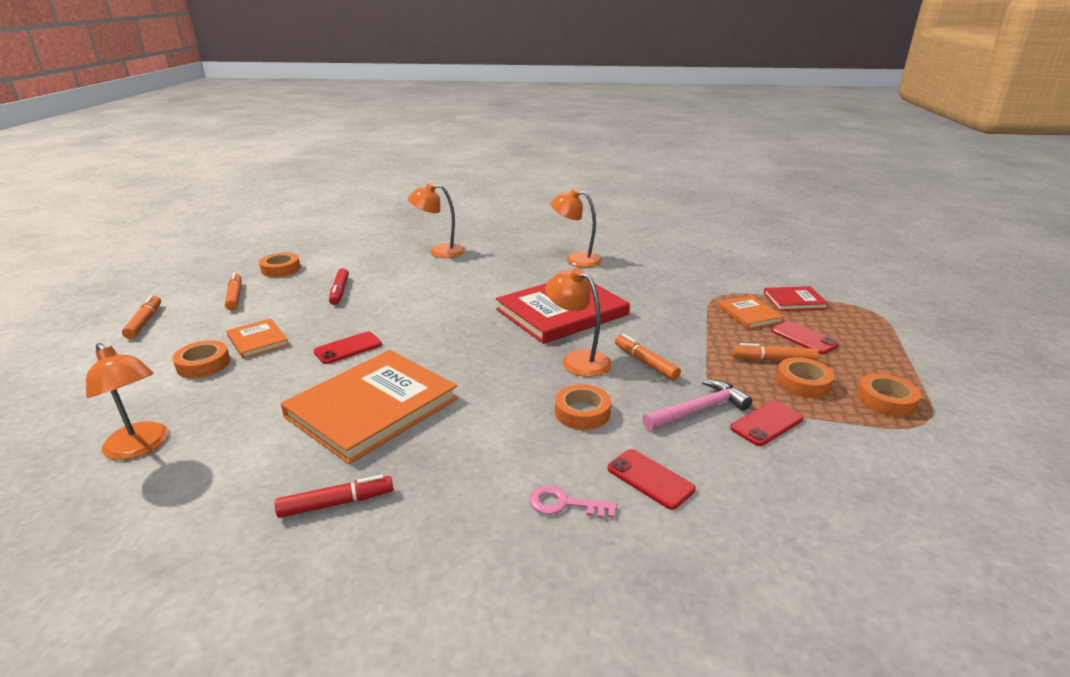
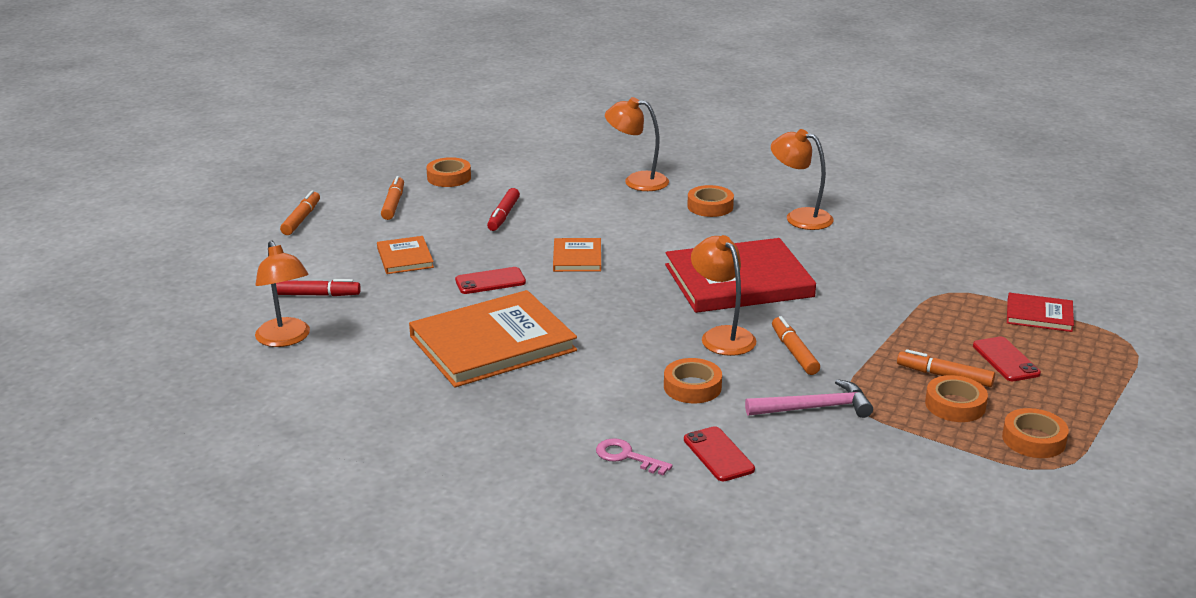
camera: 20 degrees right, 0 degrees up
orange tape [172,340,230,378] -> orange tape moved to [687,185,734,217]
red marker [275,474,393,518] -> red marker moved to [276,279,361,296]
orange book [718,296,784,329] -> orange book moved to [553,238,601,272]
red phone [730,401,804,446] -> none

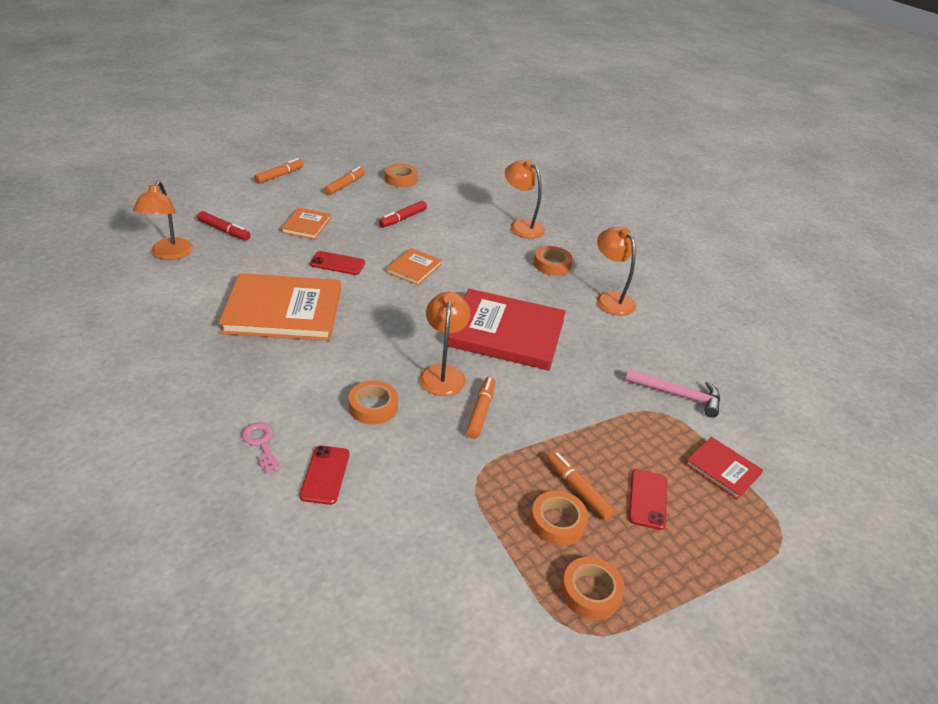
camera: 25 degrees right, 10 degrees up
pink hammer [745,379,873,418] -> pink hammer moved to [625,368,720,418]

